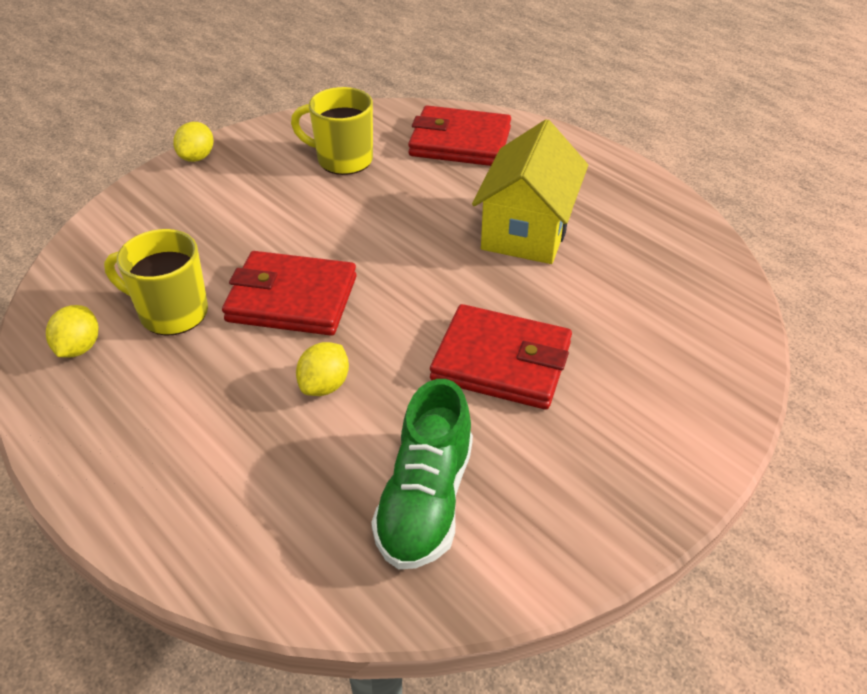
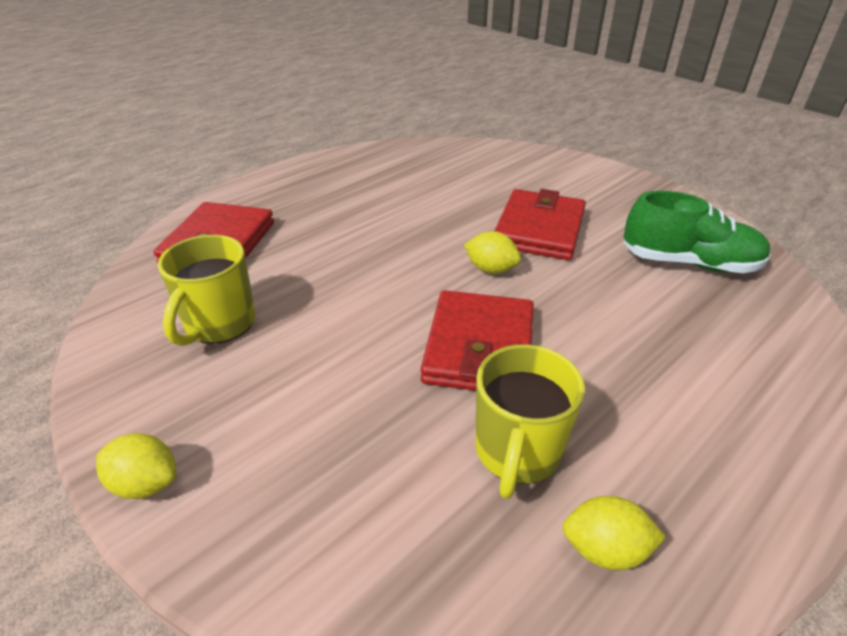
camera: 90 degrees left, 5 degrees down
yellow lemon [296,342,349,396] -> yellow lemon moved to [464,231,521,274]
yellow house [472,119,588,264] -> none

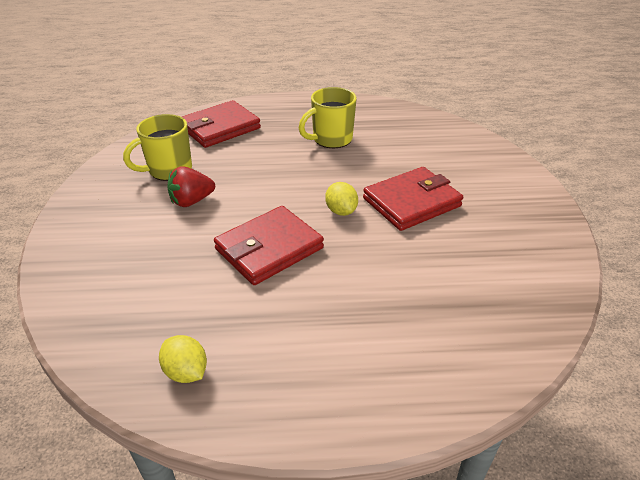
camera: 40 degrees right, 0 degrees up
yellow lemon [96,433,177,499] -> none
yellow mug [475,344,585,499] -> yellow mug moved to [299,87,357,148]
green shoe [624,191,771,273] -> none
none -> red strawberry [167,166,215,207]

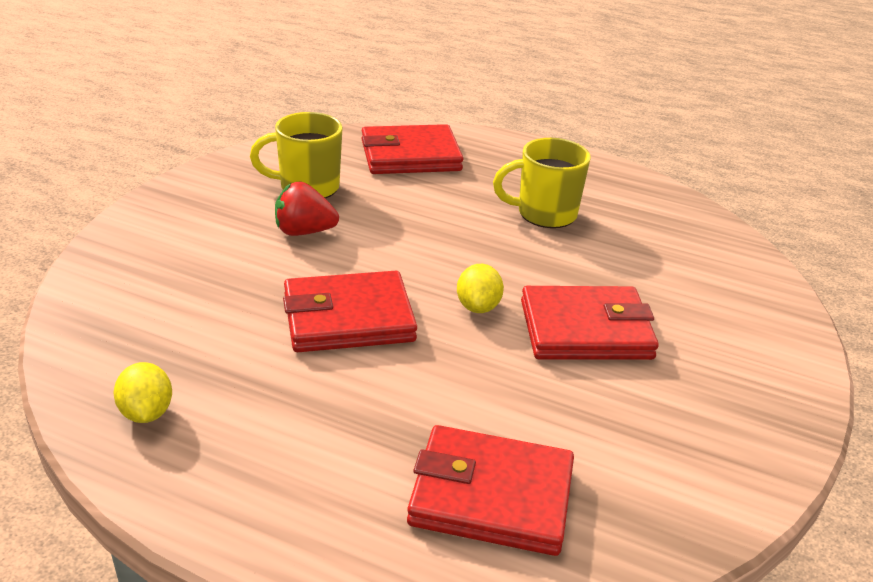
camera: 25 degrees right, 5 degrees down
none -> red wallet [407,425,574,556]

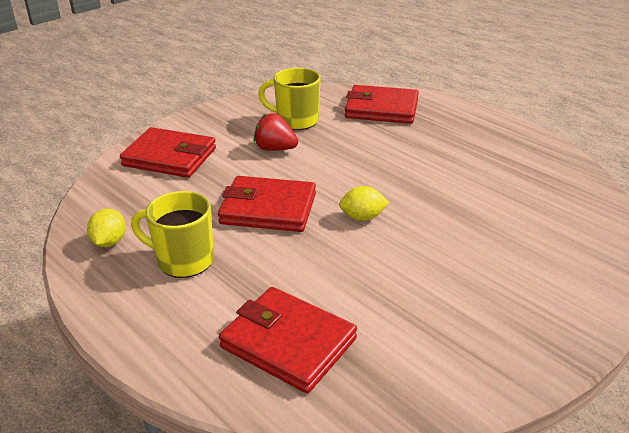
camera: 25 degrees right, 0 degrees up
yellow lemon [457,264,504,313] -> yellow lemon turned 60 degrees clockwise [339,186,389,221]
yellow mug [493,138,591,228] -> yellow mug moved to [131,191,214,278]
red wallet [521,286,659,360] -> red wallet moved to [120,127,216,178]

